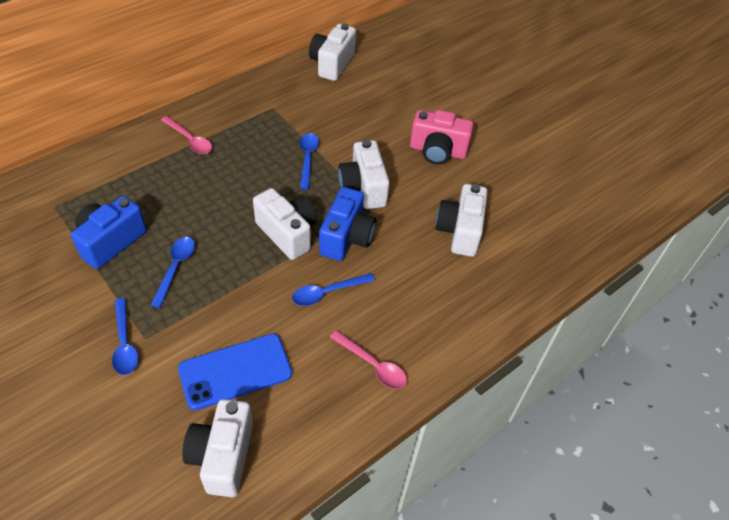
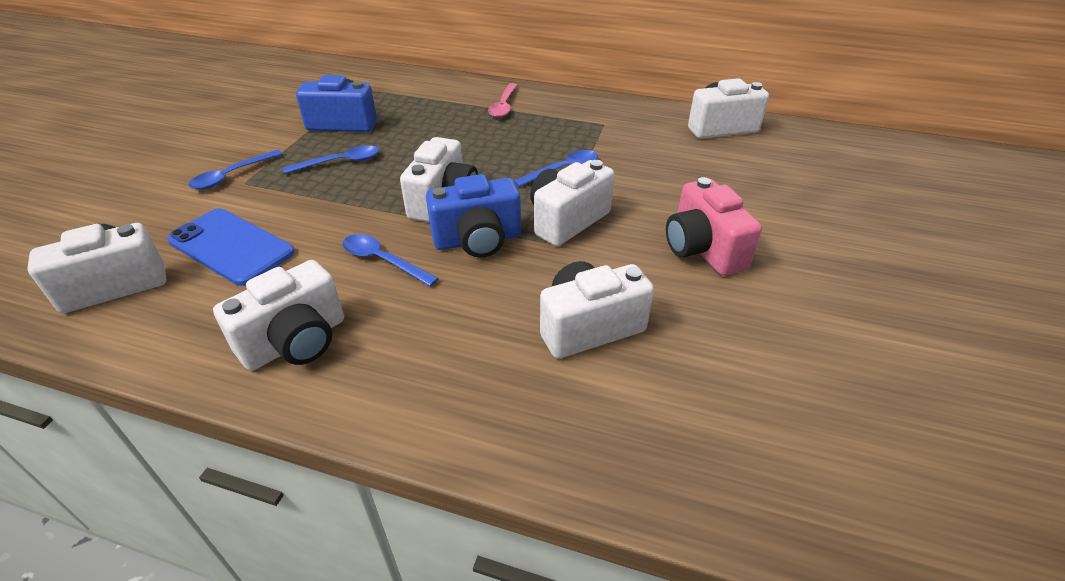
camera: 60 degrees right, 10 degrees down
pink spoon [330,330,407,389] -> white camera [213,260,344,371]

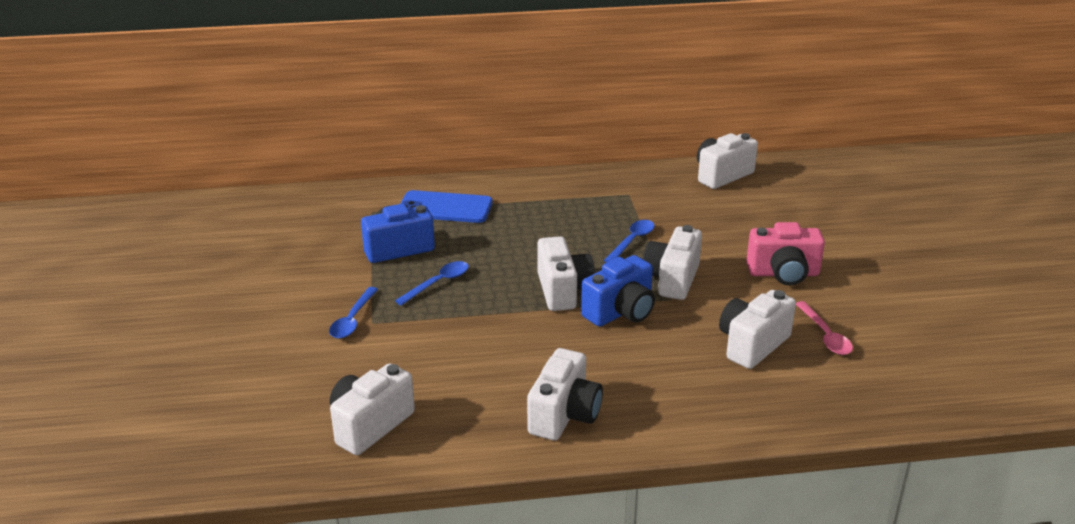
camera: 25 degrees left, 10 degrees down
blue phone [167,209,294,286] -> blue phone moved to [400,190,493,223]
blue spoon [342,234,439,287] -> none
pink spoon [488,83,517,118] -> pink spoon moved to [796,301,853,355]
pink camera [666,177,762,276] -> pink camera turned 45 degrees counterclockwise [746,222,825,286]

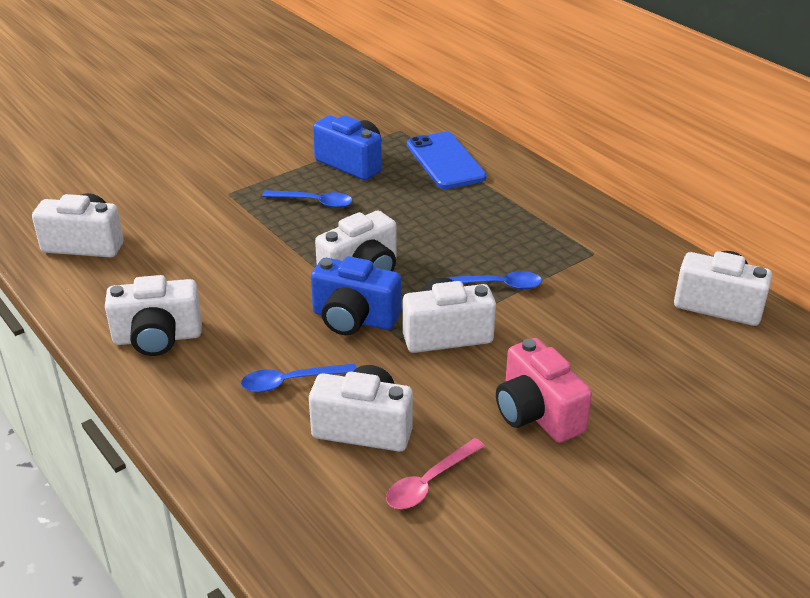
camera: 60 degrees right, 5 degrees up
blue spoon [329,287,378,339] -> blue spoon moved to [241,364,357,393]

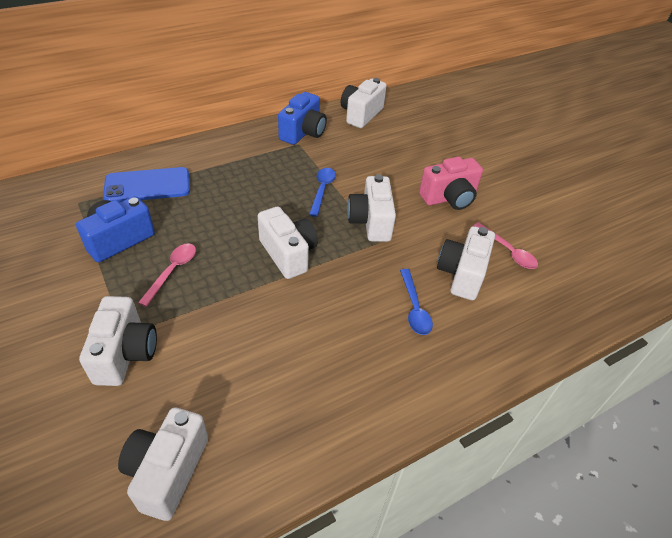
camera: 85 degrees left, 10 degrees up
white camera [105,275,202,356] -> white camera moved to [79,296,157,386]
blue spoon [262,190,353,208] -> pink spoon [138,243,196,307]
blue camera [311,256,401,335] -> blue camera moved to [278,92,327,145]

